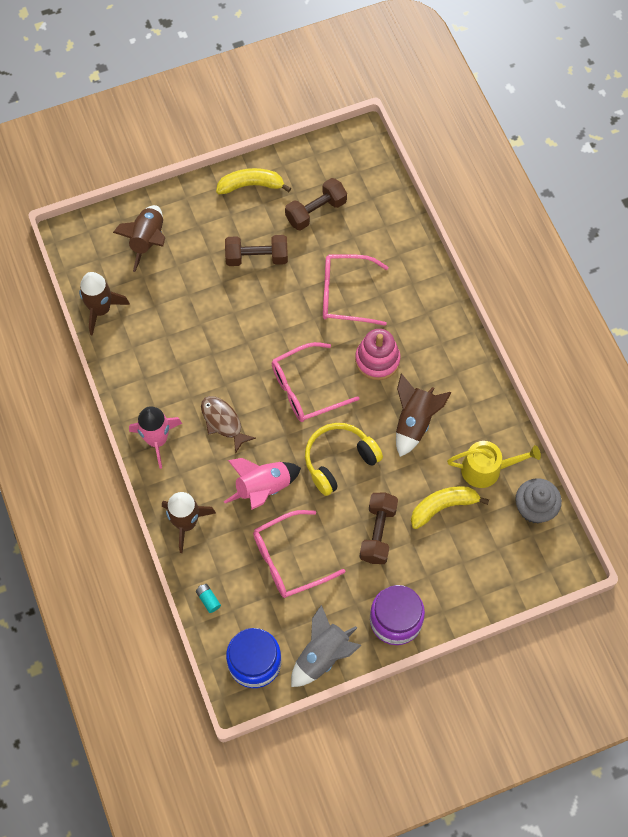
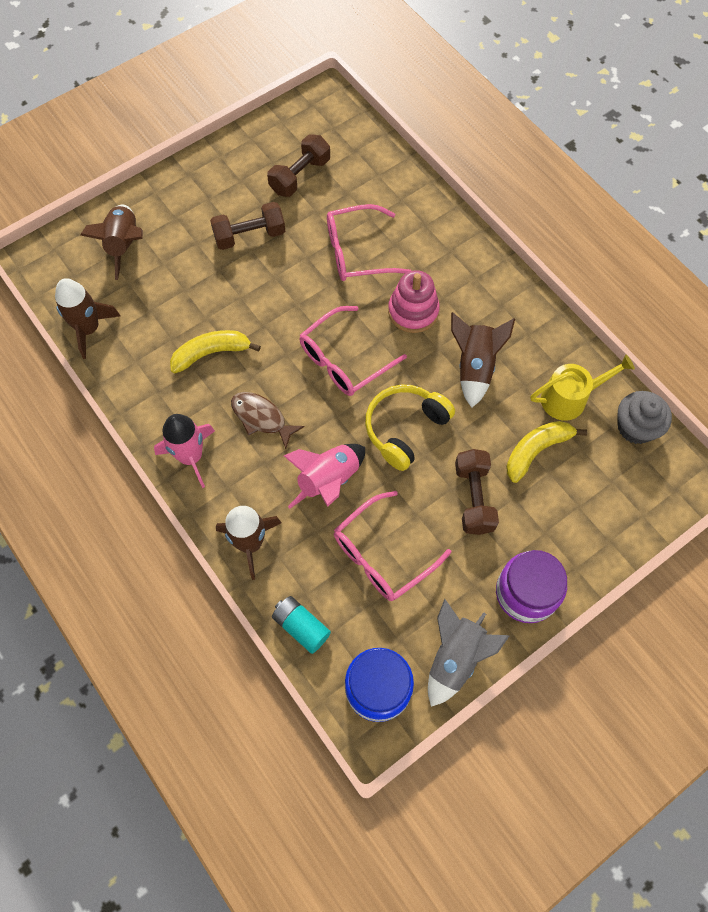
camera: 15 degrees left, 0 degrees up
turquoise battery [196,584,221,613] -> turquoise battery [272,596,331,654], size x1.68
yellow banana [216,168,291,194] -> yellow banana moved to [170,330,261,373]

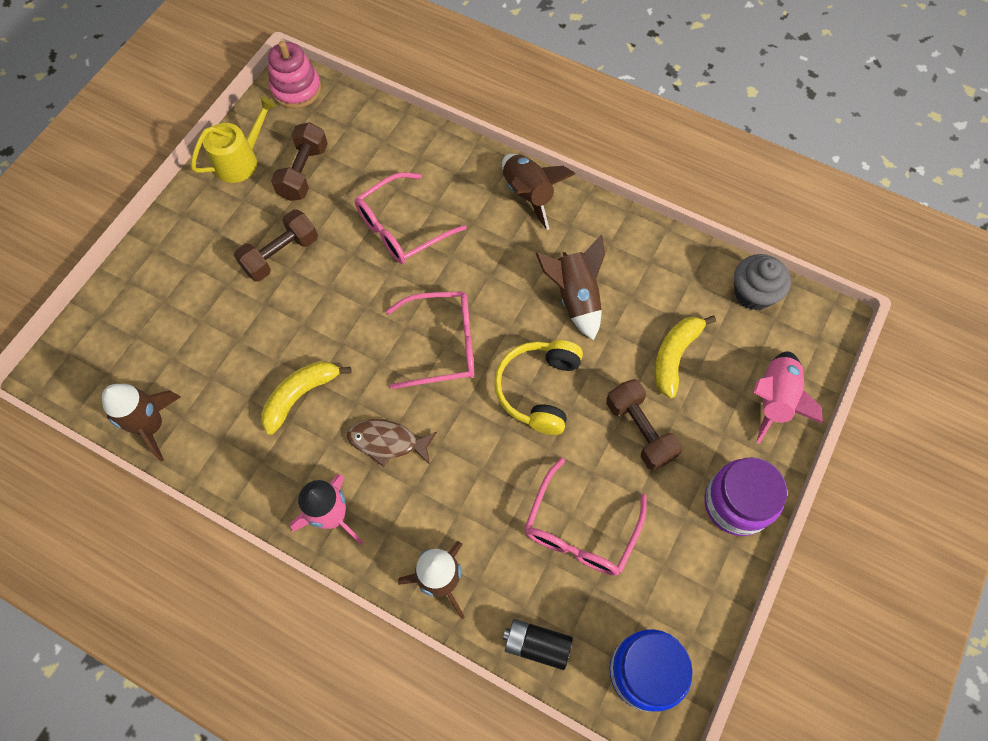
camera: 25 degrees left, 0 degrees up
brown rocket [80,205,143,280] -> brown rocket moved to [502,154,575,230]
turquoise battery [272,596,331,654] -> black battery [503,619,573,670]
pink rocket [284,444,365,509] -> pink rocket moved to [753,351,823,444]
pink glasses [299,306,407,396] -> pink glasses turned 120 degrees counterclockwise [386,291,474,389]
pink stacking toy [388,270,440,333] -> pink stacking toy moved to [268,41,321,109]
grey rocket [428,599,509,707] -> none
yellow watering can [531,354,635,421] -> yellow watering can moved to [191,96,276,183]

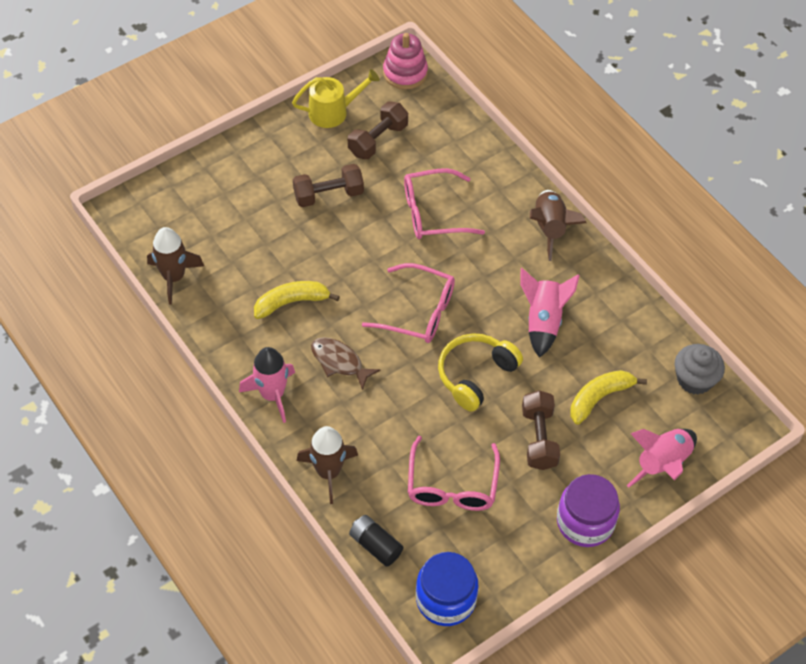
camera: 25 degrees right, 10 degrees down
pink glasses [524,458,647,576] -> pink glasses turned 45 degrees counterclockwise [408,436,500,511]
brown rocket [536,235,605,340] -> pink rocket [520,268,580,358]

